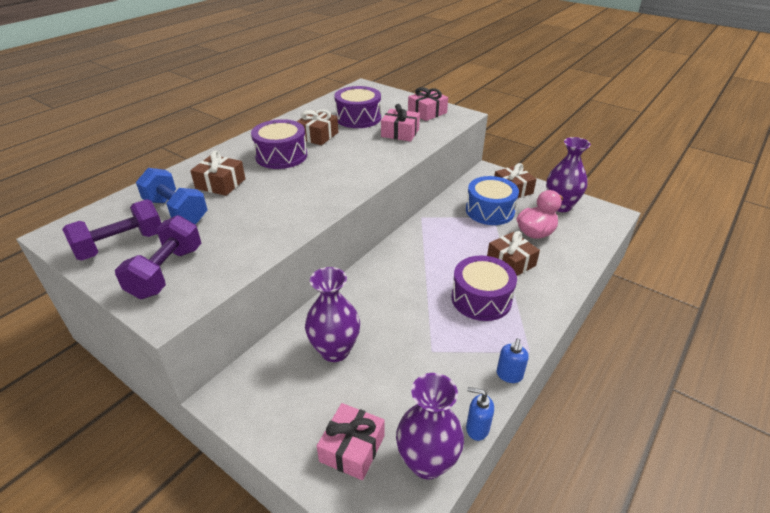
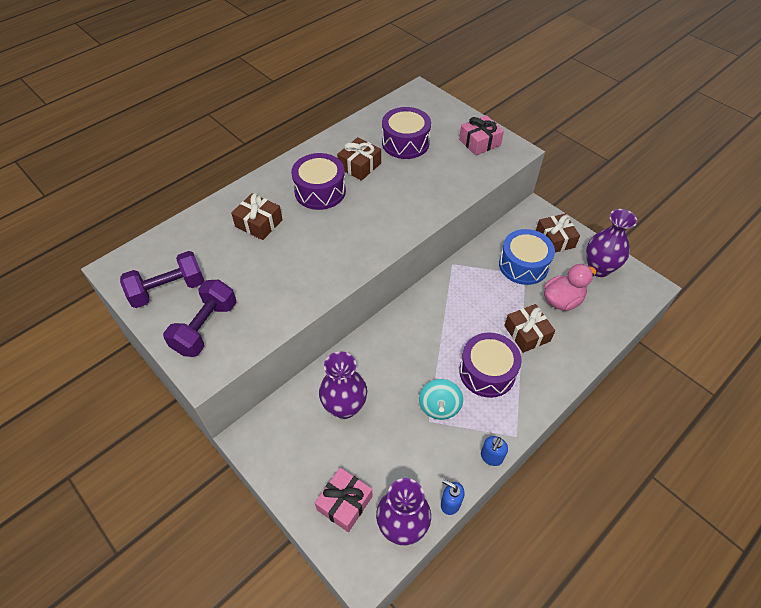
camera: 10 degrees right, 15 degrees up
blue dumbbell [136,168,208,225] -> none
pink gift [381,104,420,142] -> none
none -> turquoise spinning top [419,379,463,420]

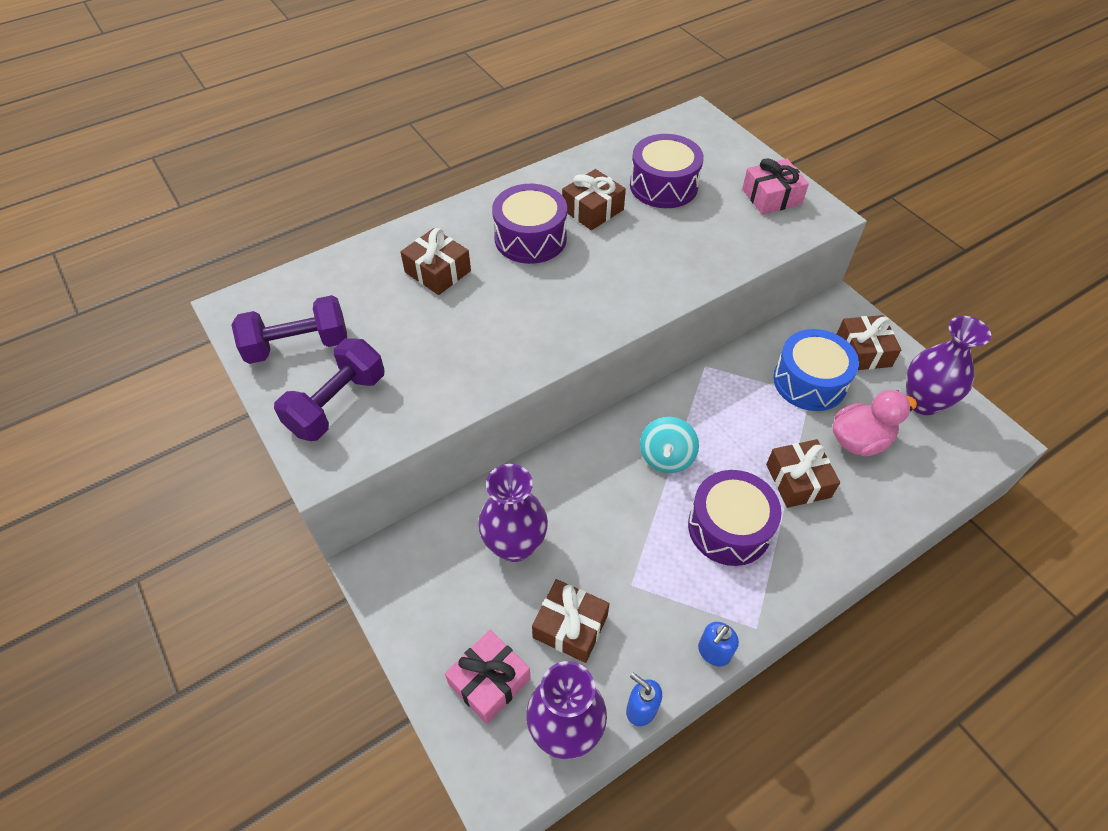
camera: 10 degrees right, 0 degrees up
turquoise spinning top [419,379,463,420] -> turquoise spinning top moved to [640,417,699,473]
none -> brown gift [532,579,610,663]

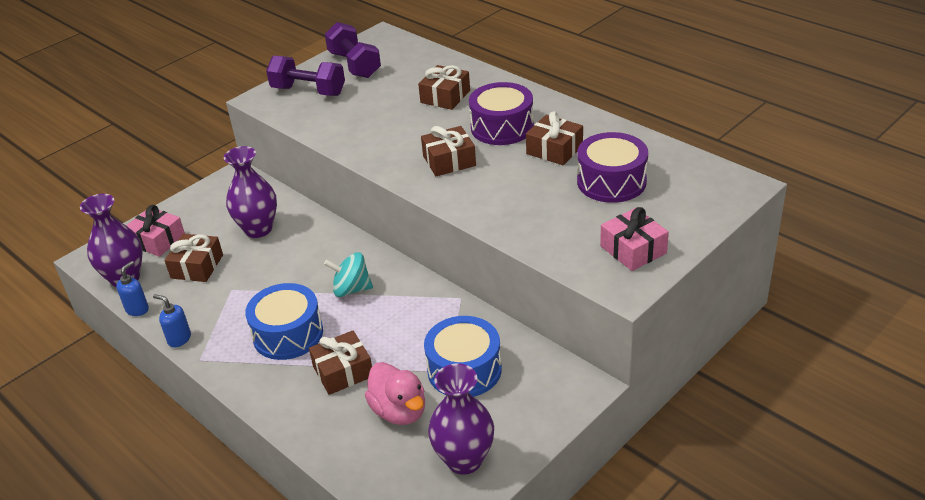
camera: 80 degrees right, 15 degrees down
purple drum [688,470,782,566] -> blue drum [245,283,323,360]
brown gift [837,315,901,370] -> brown gift moved to [421,126,476,176]

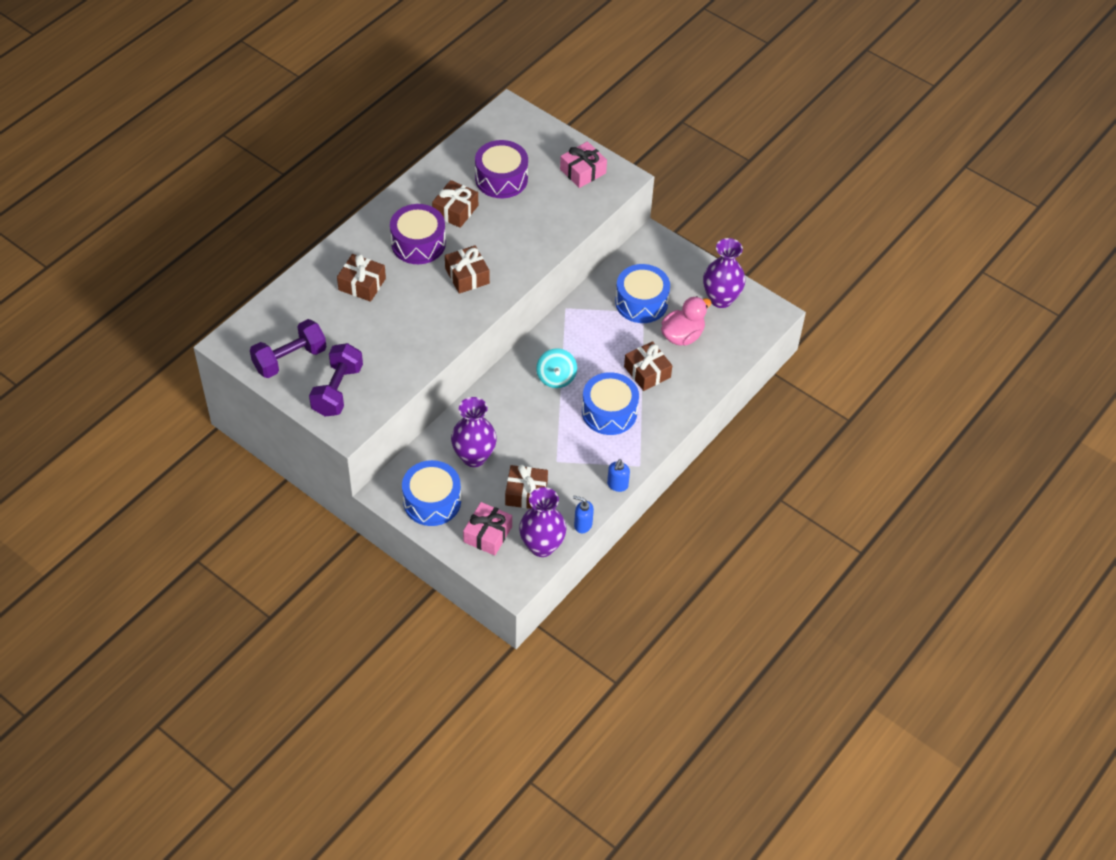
camera: 100 degrees left, 15 degrees up
none -> blue drum [402,460,461,526]

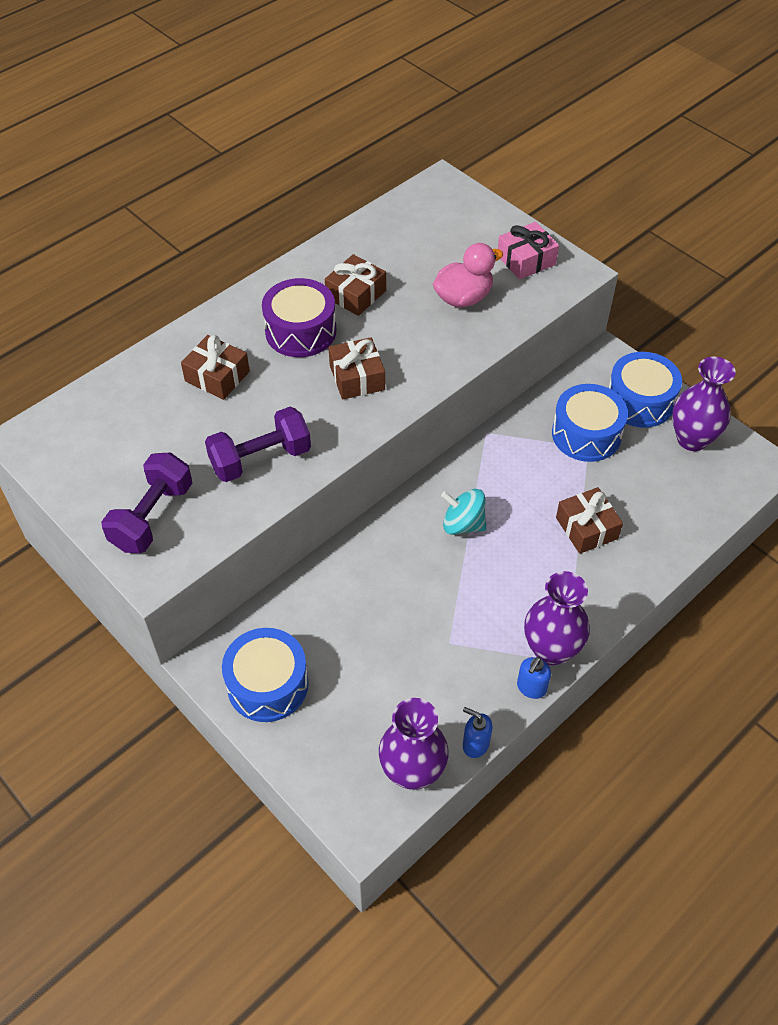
camera: 10 degrees right, 0 degrees up
purple dumbbell [250,319,327,378] -> purple dumbbell moved to [205,407,311,482]
purple vase [451,397,497,467] -> purple vase moved to [524,571,590,665]
pink gift [463,502,512,556] -> none
purple drum [475,140,528,198] -> none
brown gift [505,464,548,509] -> none
turquoise spinning top [536,348,577,388] -> turquoise spinning top turned 105 degrees clockwise [441,489,486,535]
blue drum [582,372,639,435] -> blue drum moved to [609,352,682,428]
pink duck [661,296,712,346] -> pink duck moved to [433,243,503,308]

